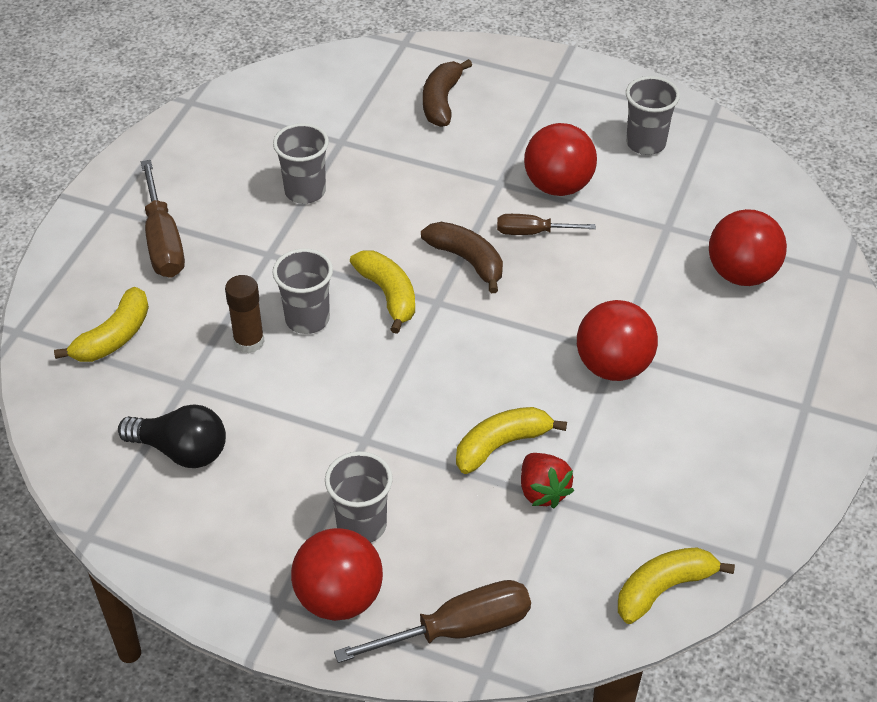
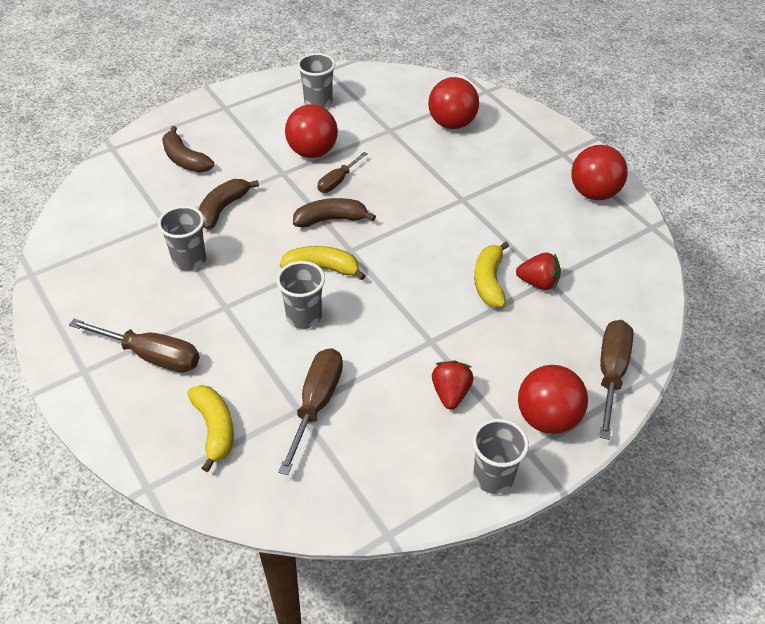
camera: 55 degrees left, 0 degrees up
black light bulb [118,404,226,468] -> none
brown glue stick [225,275,265,353] -> none
grey cup [325,451,393,543] -> grey cup moved to [472,419,529,494]
red ball [577,300,658,381] -> red ball moved to [571,145,628,200]
yellow banana [618,548,735,624] -> none
none -> brown banana [199,179,259,230]
none -> brown screwdriver [278,348,343,475]
none -> red strawberry [432,360,474,409]

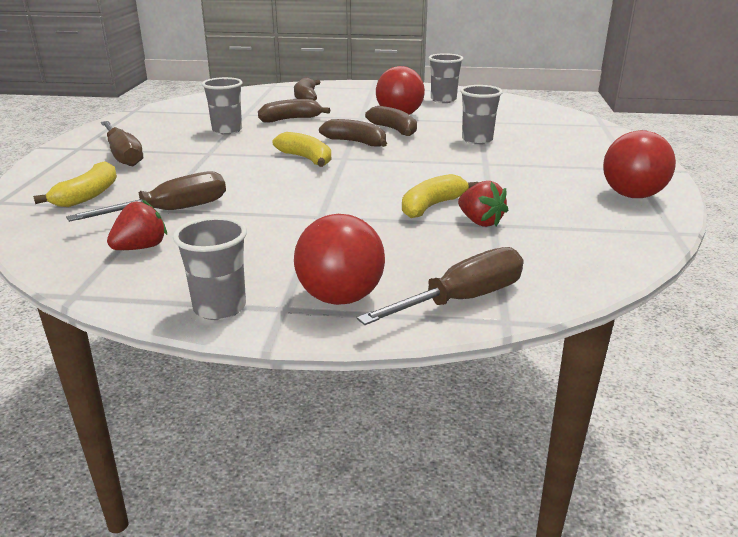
camera: 40 degrees right, 20 degrees down
grey cup [277,261,325,329] -> grey cup moved to [460,85,503,145]
brown screwdriver [317,152,368,193] -> brown banana [365,106,417,136]
red ball [428,77,479,129] -> none
red strawberry [432,360,474,409] -> red strawberry moved to [107,199,167,250]

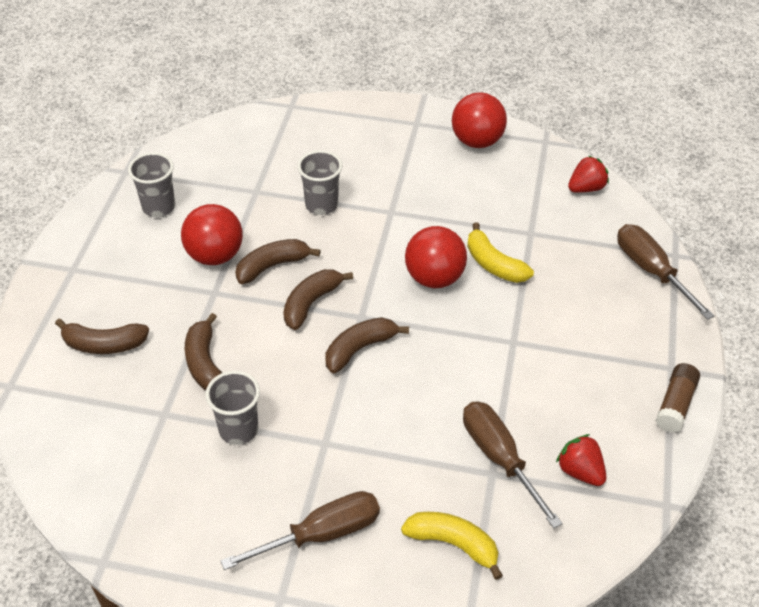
camera: 85 degrees left, 20 degrees up
grey cup [173,217,247,320] -> brown glue stick [655,363,700,433]
yellow banana [273,132,331,167] -> brown banana [326,317,409,373]
red ball [294,214,385,305] -> red ball moved to [405,226,467,288]
red strawberry [458,181,508,227] -> red strawberry moved to [568,155,609,193]

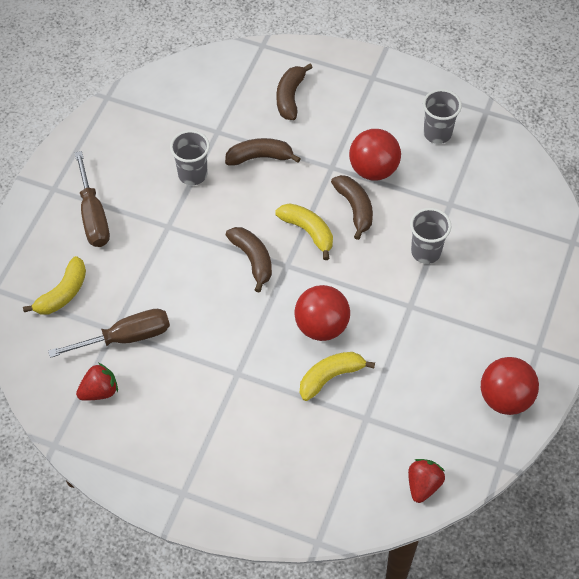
camera: 100 degrees right, 10 degrees up
brown banana [283,269,353,330] -> yellow banana [275,203,333,260]
red strawberry [568,155,609,193] -> red strawberry turned 135 degrees counterclockwise [408,459,445,503]
brown screwdriver [617,224,715,320] -> none
brown glue stick [655,363,700,433] -> none

